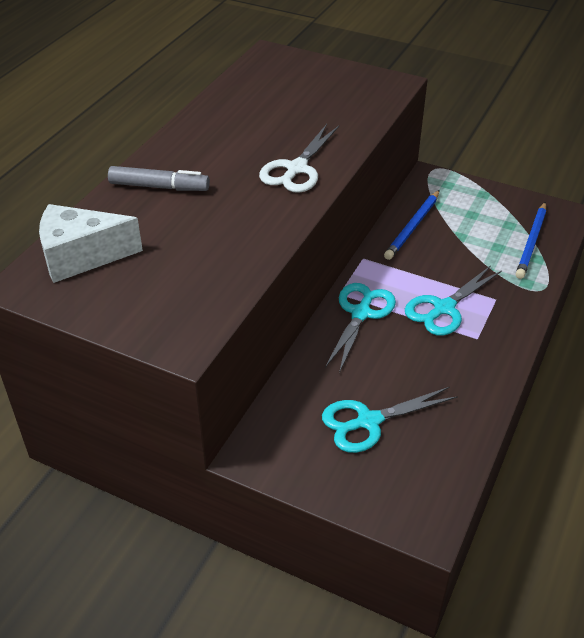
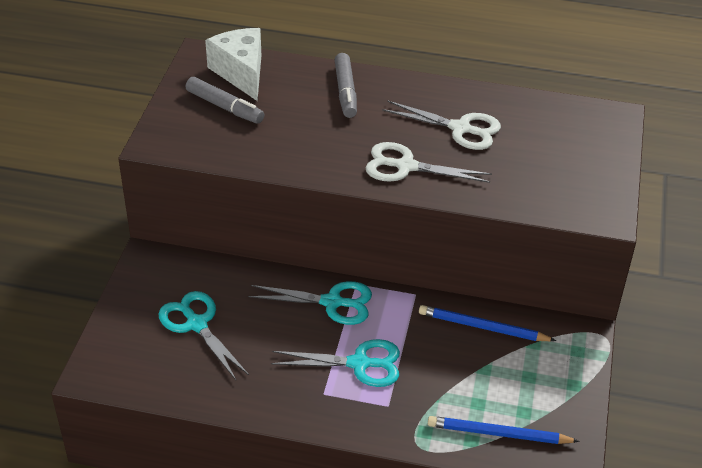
camera: 75 degrees right, 0 degrees up
turquoise scissors [405,265,502,336] -> turquoise scissors turned 150 degrees clockwise [271,339,400,387]
none -> grey marker [186,77,264,124]
none -> white scissors [382,100,501,150]

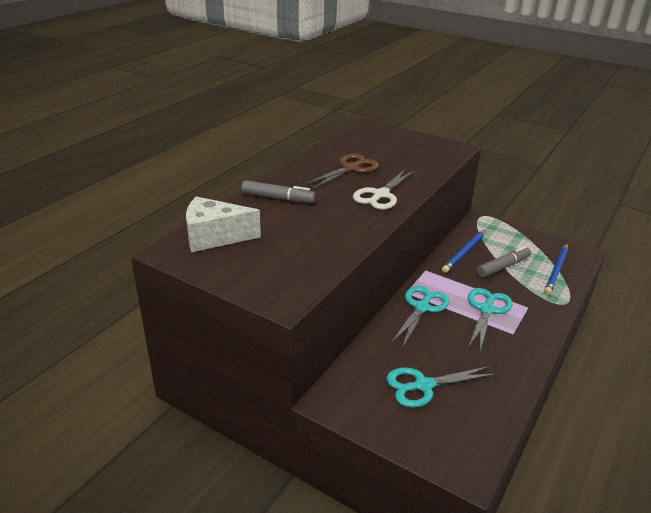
camera: 70 degrees left, 10 degrees down
grey marker [186,77,264,124] -> grey marker moved to [477,246,531,277]
white scissors [382,100,501,150] -> brown scissors [305,154,379,189]

